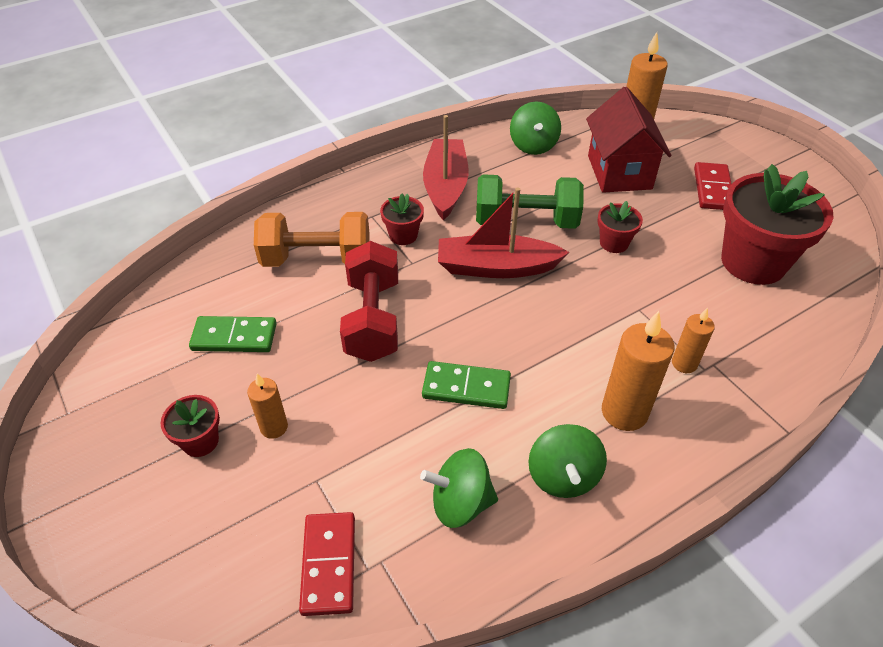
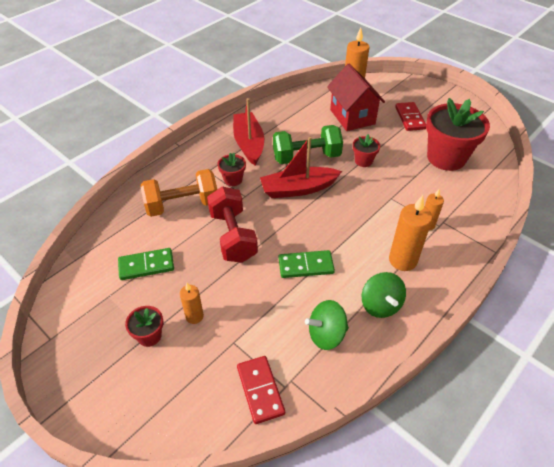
camera: 15 degrees left, 0 degrees up
green spinning top [510,102,561,155] -> none

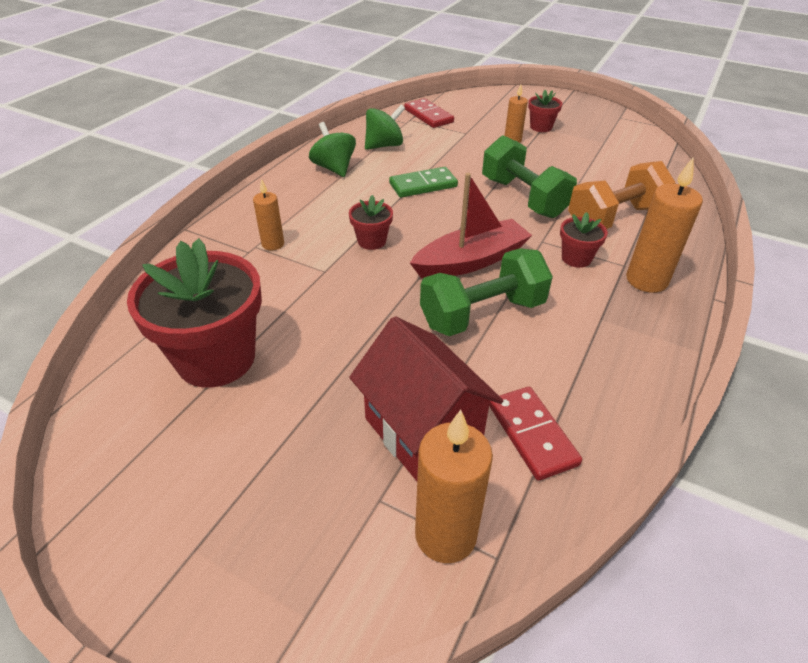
camera: 165 degrees right, 5 degrees down
green domino [118,248,174,280] -> none
red dumbbell [207,186,258,263] -> green dumbbell [482,135,577,218]
red boat [233,98,264,165] -> none
red flower pot [353,134,380,167] -> red flower pot moved to [349,195,393,250]
orange candle [389,195,432,271] -> orange candle moved to [626,158,703,293]
red domino [395,102,426,131] -> red domino moved to [489,387,582,481]

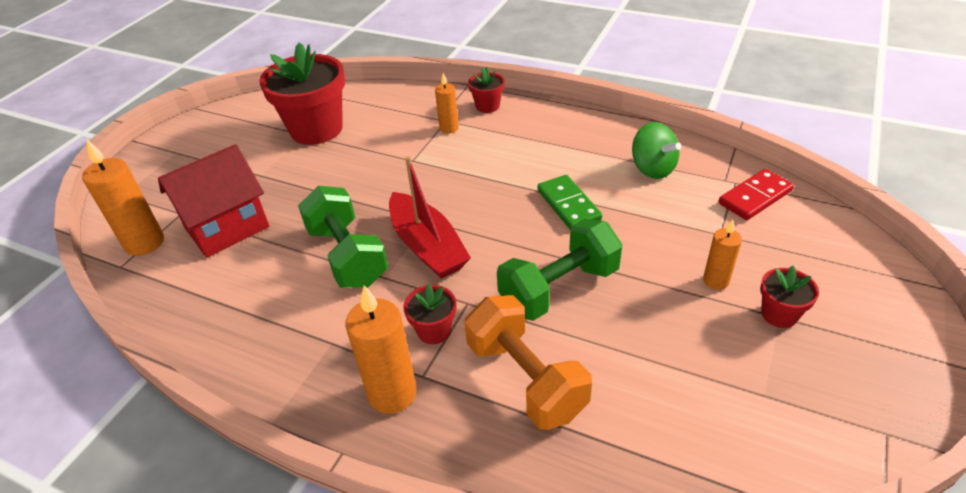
camera: 90 degrees right, 0 degrees up
green spinning top [309,122,356,177] -> none
red flower pot [349,195,393,250] -> red flower pot moved to [468,67,505,113]
red domino [489,387,582,481] -> none

